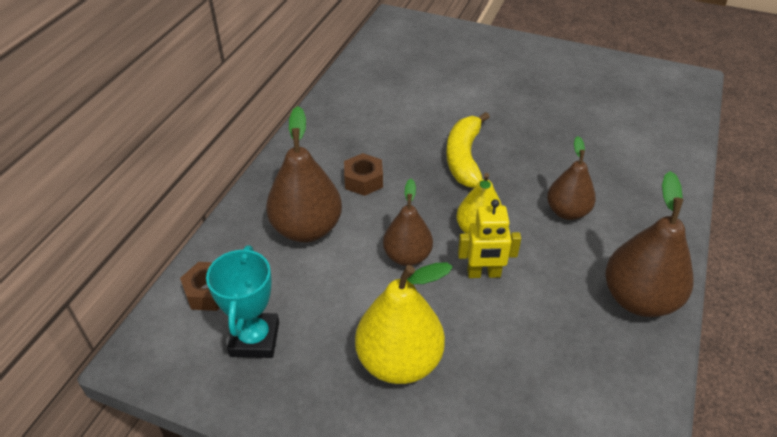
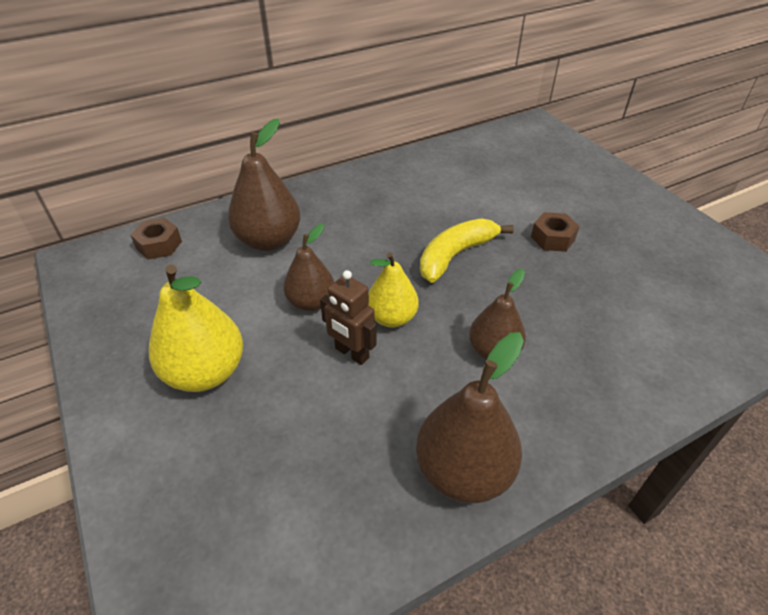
camera: 40 degrees right, 0 degrees up
turquoise trophy [206,246,279,358] -> none
brown nut [344,153,383,196] -> brown nut moved to [531,212,580,252]
yellow robot [458,199,521,278] -> brown robot [320,270,377,365]

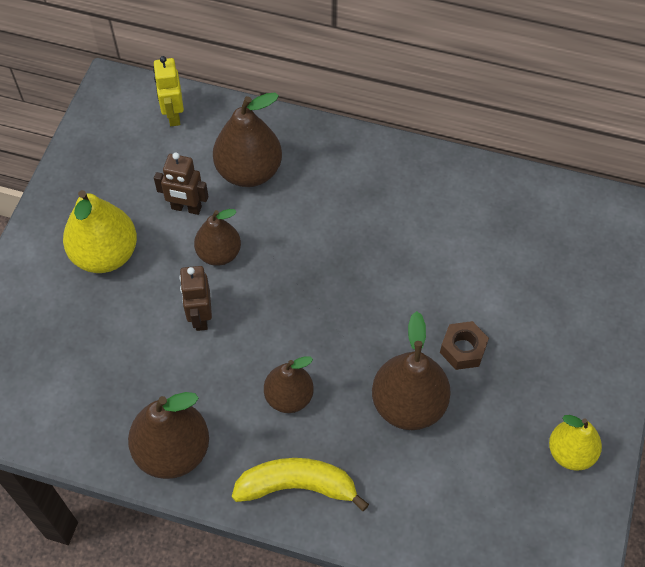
camera: 45 degrees right, 15 degrees up
brown nut [130,218,182,259] -> yellow robot [153,56,184,126]
yellow pear [368,253,419,328] -> yellow pear moved to [549,415,602,471]
yellow banana [420,218,514,283] -> yellow banana moved to [232,458,369,511]
none -> brown robot [154,152,209,215]
none -> brown pear [372,311,451,430]

